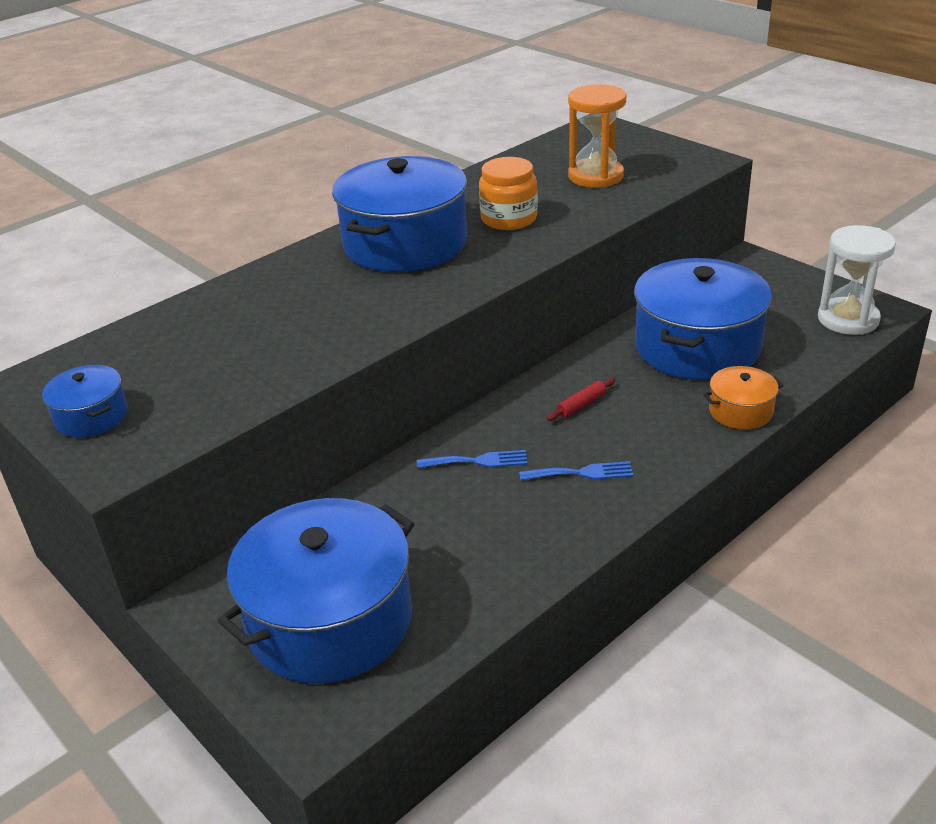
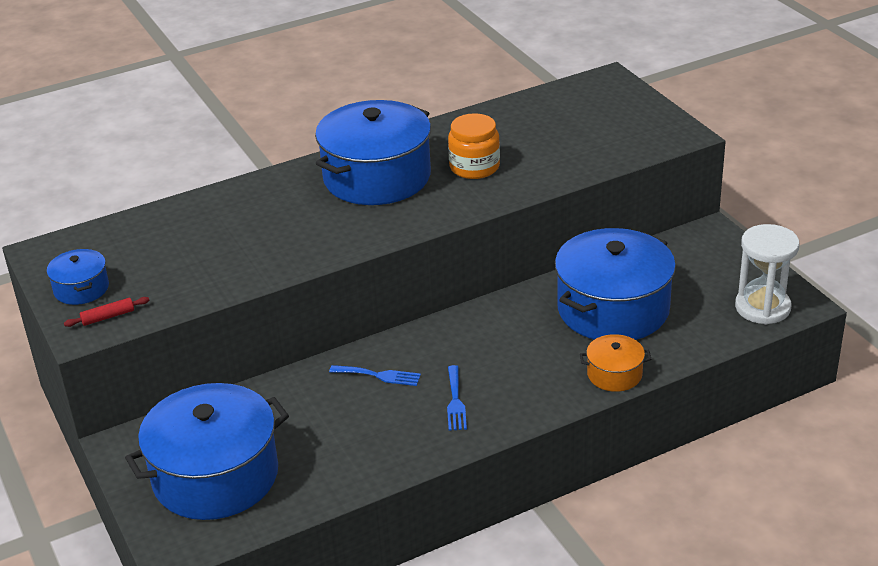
camera: 15 degrees right, 0 degrees up
blue fork [519,461,634,480] -> blue fork turned 75 degrees clockwise [447,365,467,431]
red rolling pin [547,378,615,421] -> red rolling pin moved to [64,297,149,327]
orange hourglass [568,84,626,188] -> none

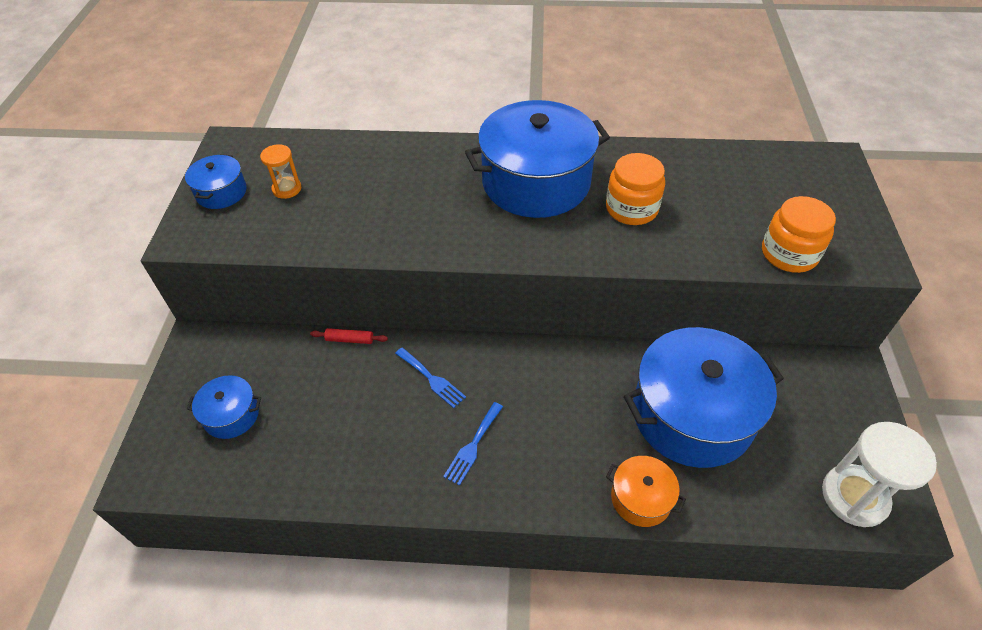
camera: 30 degrees right, 15 degrees up
red rolling pin [64,297,149,327] -> red rolling pin moved to [310,328,388,344]
blue pot [125,383,289,520] -> blue pot [187,375,261,439], size x0.46
none -> orange hourglass [260,144,301,199]
none -> orange jar [762,196,836,273]

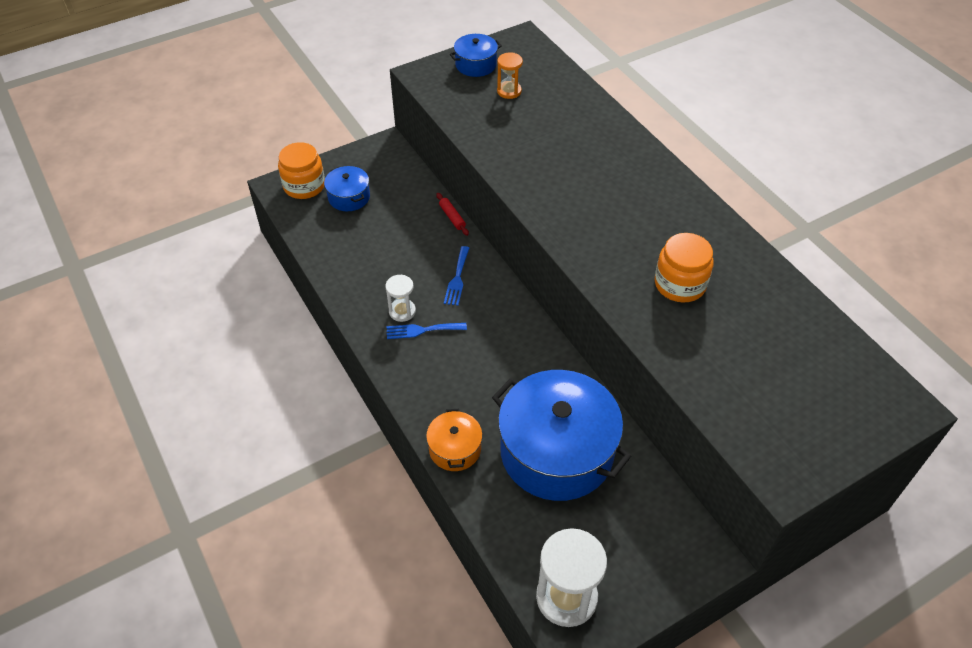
camera: 55 degrees right, 0 degrees up
blue pot [465,100,610,218] -> none
orange jar [762,196,836,273] -> orange jar moved to [278,142,325,199]
none -> white hourglass [385,275,416,322]

